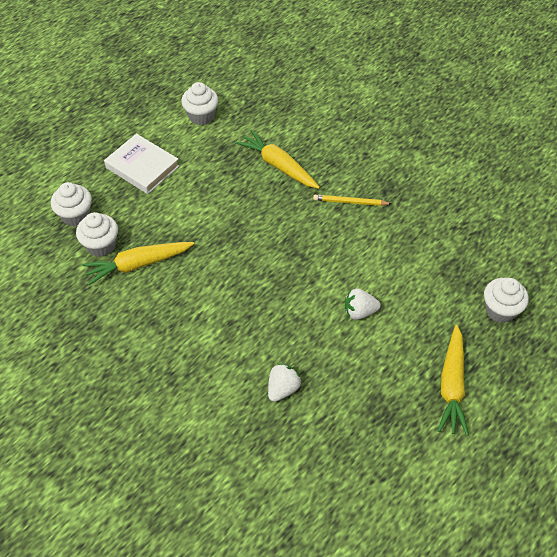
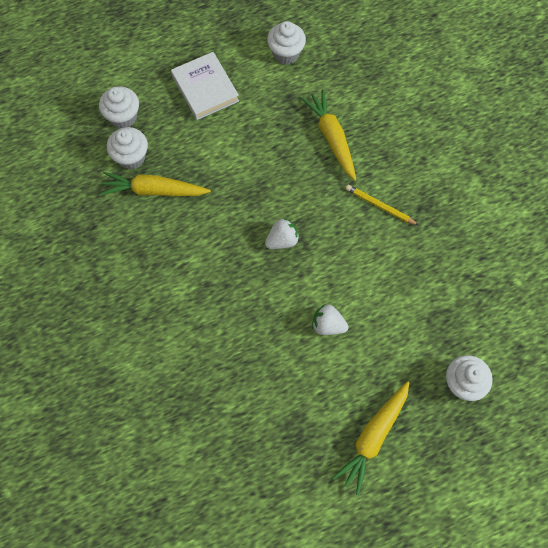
camera: 25 degrees right, 15 degrees up
white strawberry [268,363,301,402] -> white strawberry moved to [265,218,299,249]

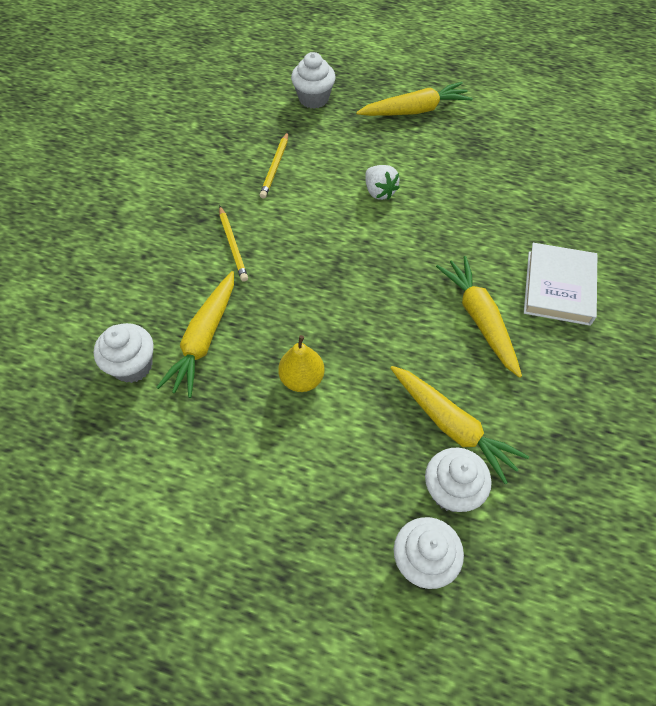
camera: 140 degrees left, 10 degrees down
white book [171,52,239,120] -> white book moved to [524,243,597,326]
white strawberry [265,218,299,249] -> none
white cupcake [267,21,306,64] -> white cupcake moved to [94,323,154,383]
none -> yellow pencil [260,132,288,199]
none -> yellow pear [278,335,325,392]
none -> yellow carrot [436,256,522,378]

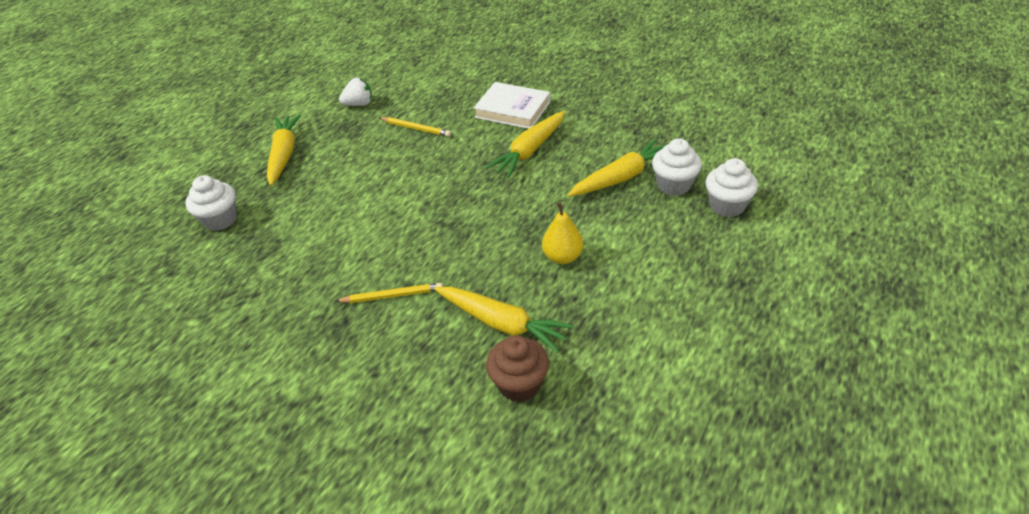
camera: 75 degrees left, 15 degrees down
white cupcake [94,323,154,383] -> brown cupcake [486,335,549,402]
yellow pencil [260,132,288,199] -> yellow pencil moved to [379,117,451,137]
white strawberry [365,165,400,200] -> white strawberry moved to [339,78,372,106]
yellow carrot [436,256,522,378] -> yellow carrot turned 45 degrees counterclockwise [486,111,565,177]

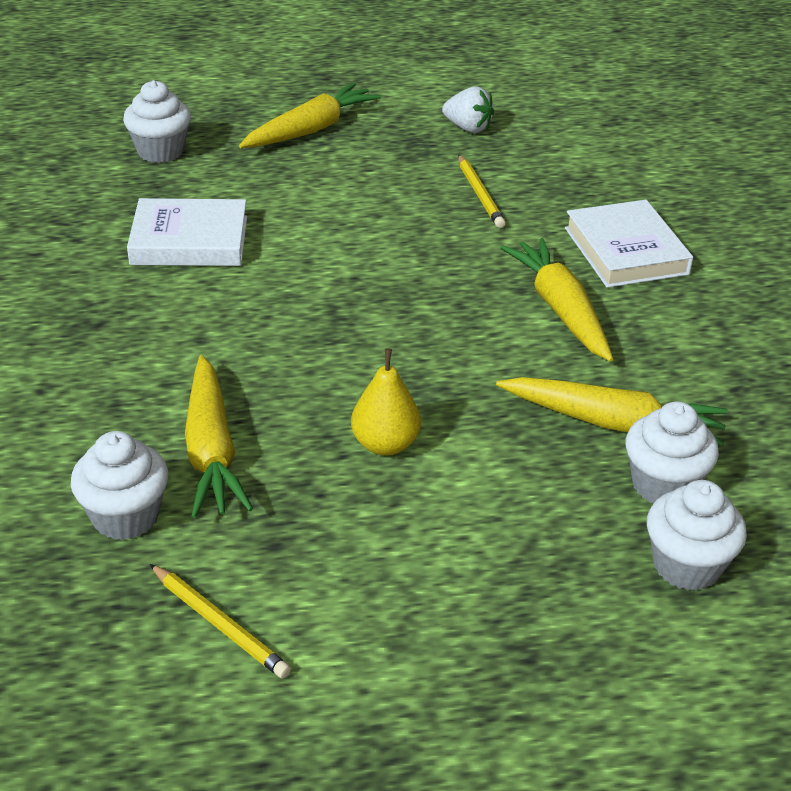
camera: 45 degrees right, 5 degrees down
yellow pencil [336,283,443,303] -> yellow pencil moved to [150,564,291,678]
yellow carrot [486,111,565,177] -> yellow carrot turned 75 degrees clockwise [500,238,613,362]
brown cupcake [486,335,549,402] -> white cupcake [71,431,168,540]
none -> white book [127,198,247,266]

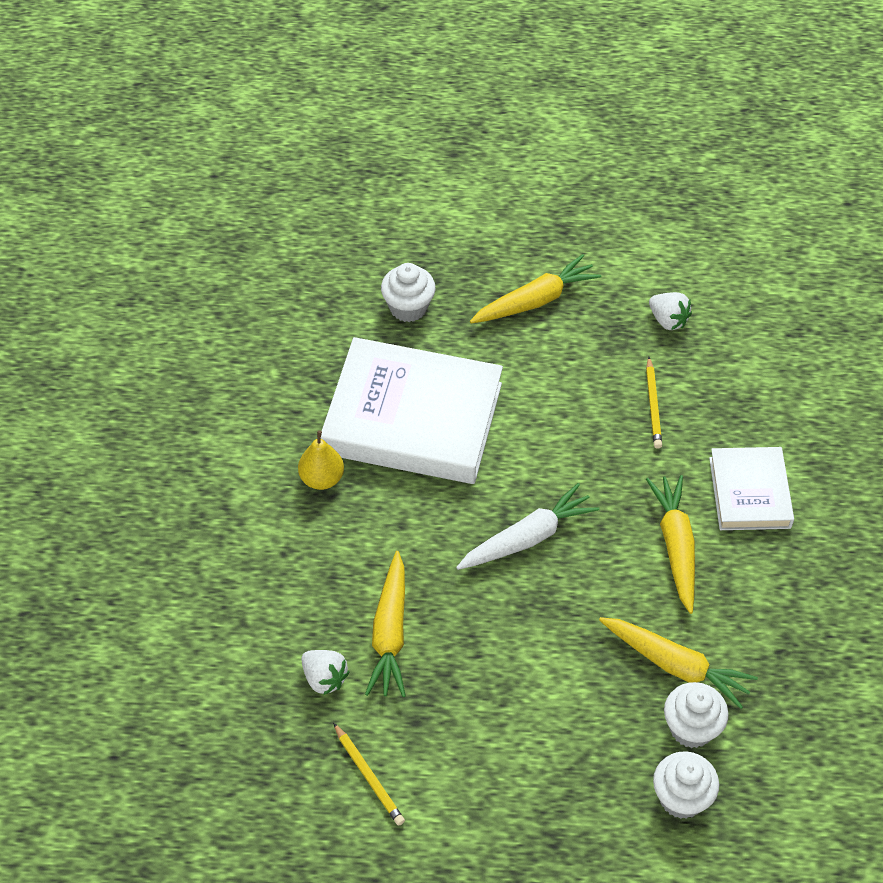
camera: 15 degrees right, 15 degrees up
white cupcake [71,431,168,540] -> white strawberry [301,650,349,695]
white book [127,198,247,266] -> white book [320,337,503,484], size x1.83
yellow pear [351,349,421,456] -> yellow pear moved to [298,430,344,490]
none -> white carrot [456,483,600,570]

